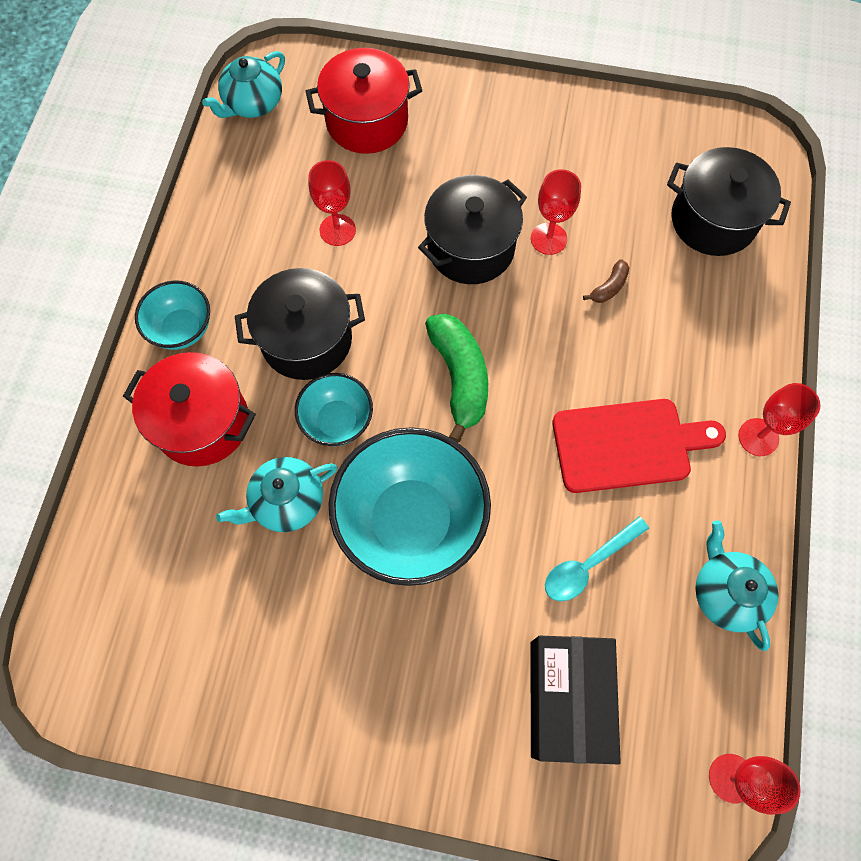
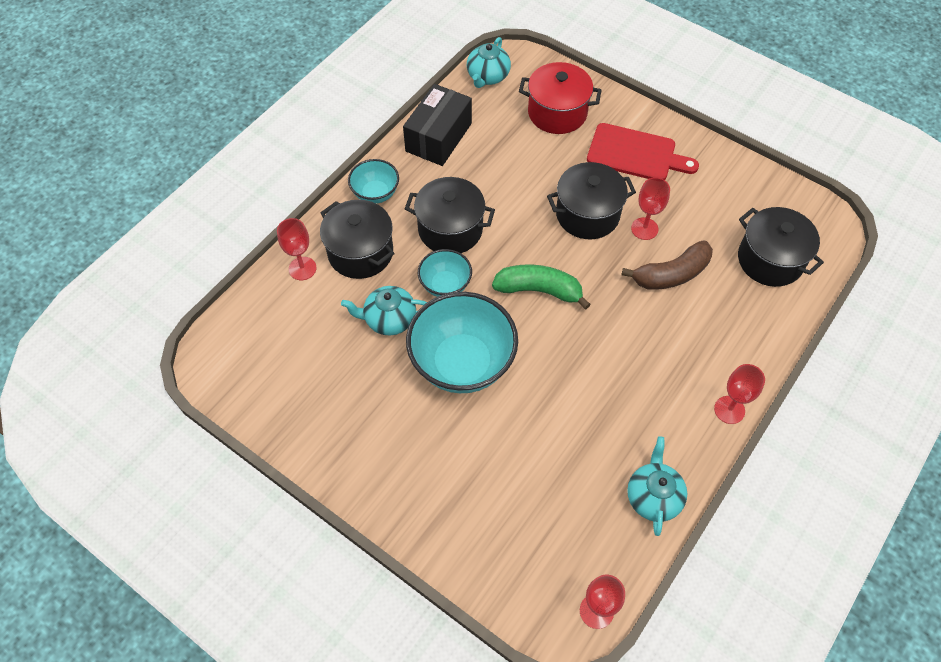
camera: 25 degrees right, 10 degrees down
red pot [123,352,256,467] -> black pot [320,200,395,279]
turquoise teapot [202,51,285,118] -> turquoise teapot turned 45 degrees counterclockwise [467,37,511,88]
red goblet [308,160,356,246] -> red goblet moved to [277,218,317,280]
green banana [425,314,488,442] -> green banana turned 90 degrees counterclockwise [492,264,591,310]
black box [530,636,621,765] -> black box moved to [403,84,472,166]
turquoise spoon [545,516,649,601] -> none
red cutting board [552,399,726,493] -> red cutting board moved to [587,123,699,180]
brown banana [583,259,629,303] -> brown banana [621,240,713,290], size x2.13

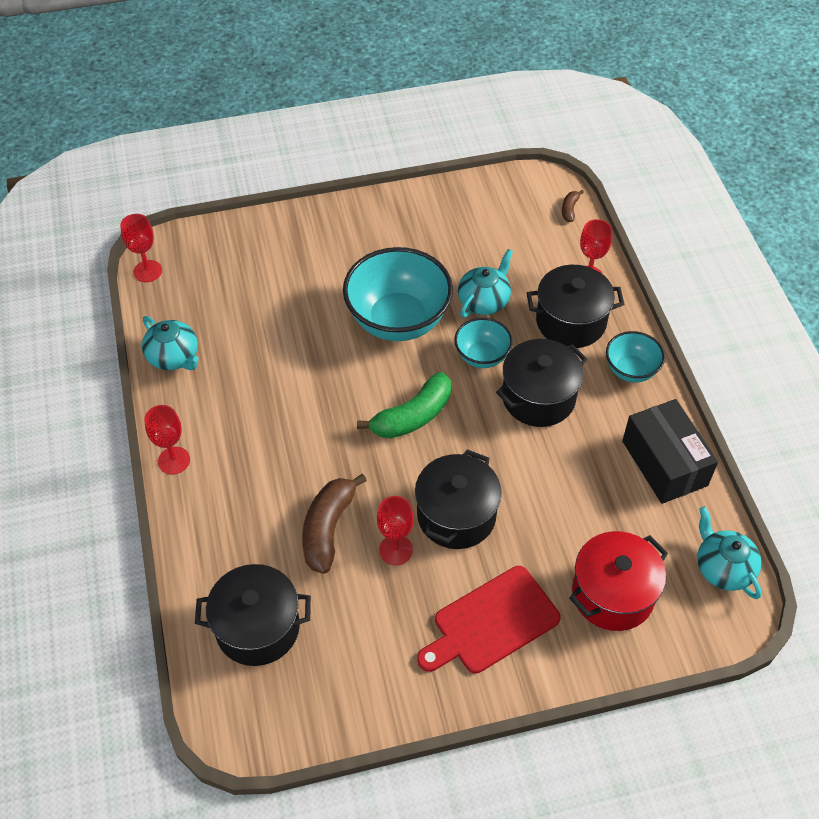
camera: 130 degrees right, 5 degrees down
none -> brown banana [562,190,584,222]

